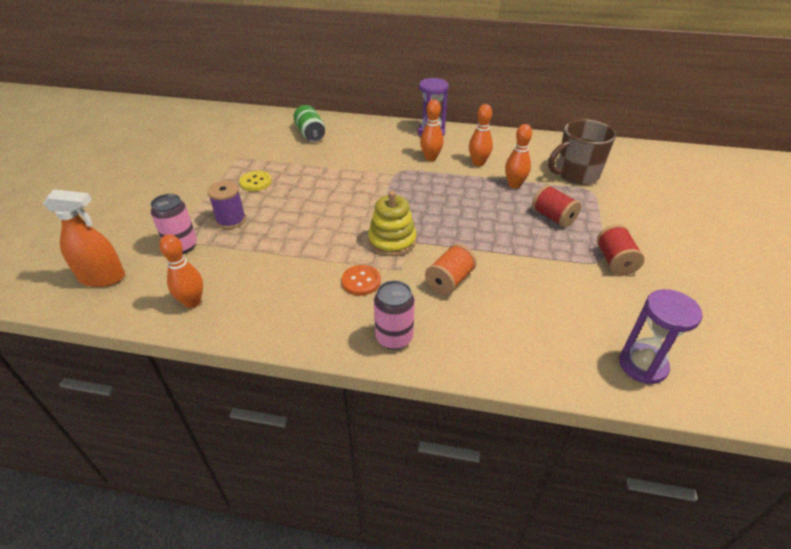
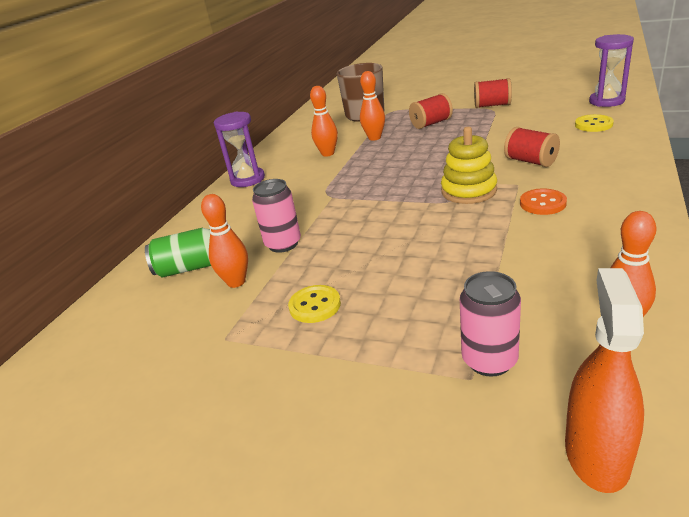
camera: 75 degrees left, 10 degrees down
purple spool [207,181,246,229] -> none
pink can [374,280,415,350] -> pink can moved to [252,179,301,253]
orange bowling pin [420,100,444,161] -> orange bowling pin moved to [201,194,248,288]
orange spool [425,244,476,295] -> red spool [504,127,560,167]
none -> yellow button [575,114,614,132]

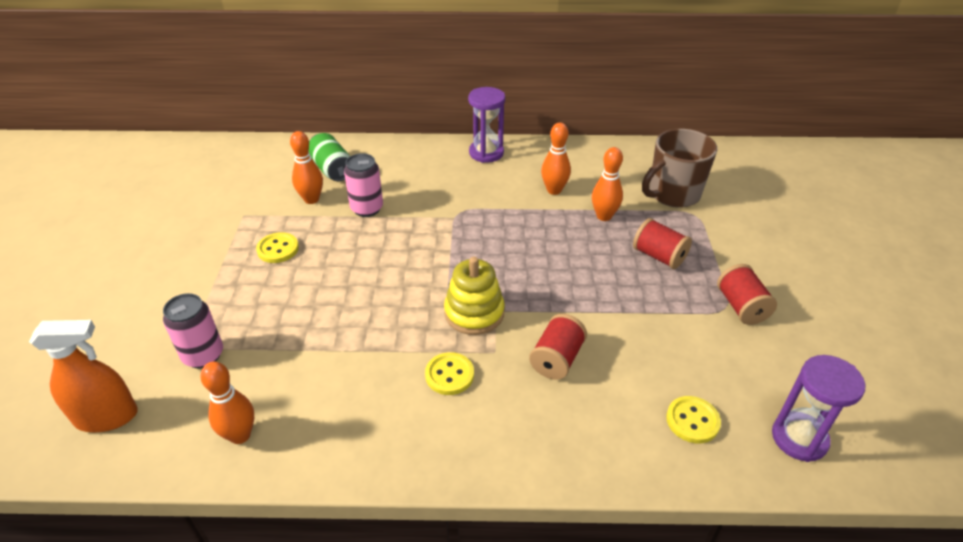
camera: 65 degrees right, 10 degrees up
orange button [520,188,567,215] -> yellow button [425,352,474,395]

